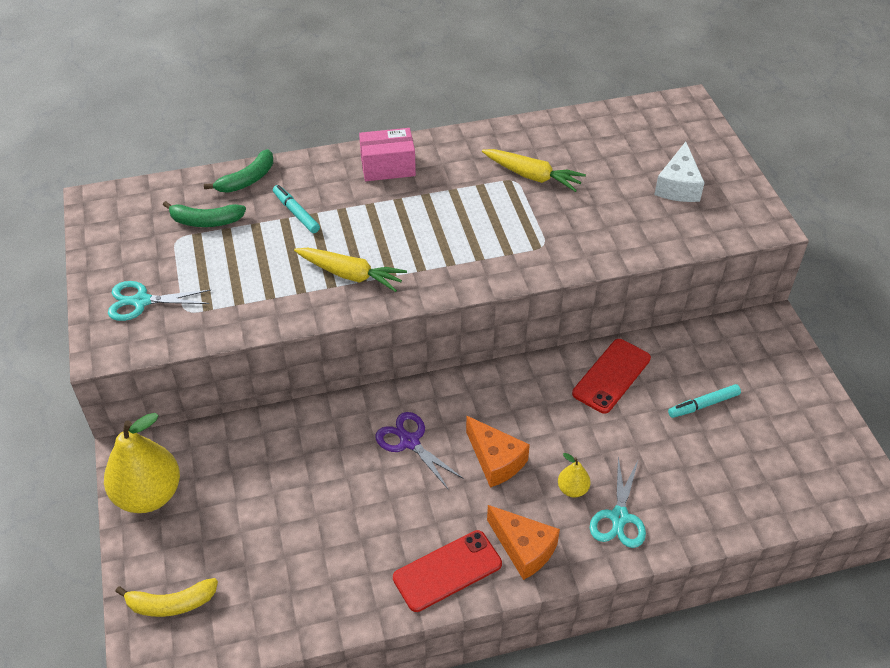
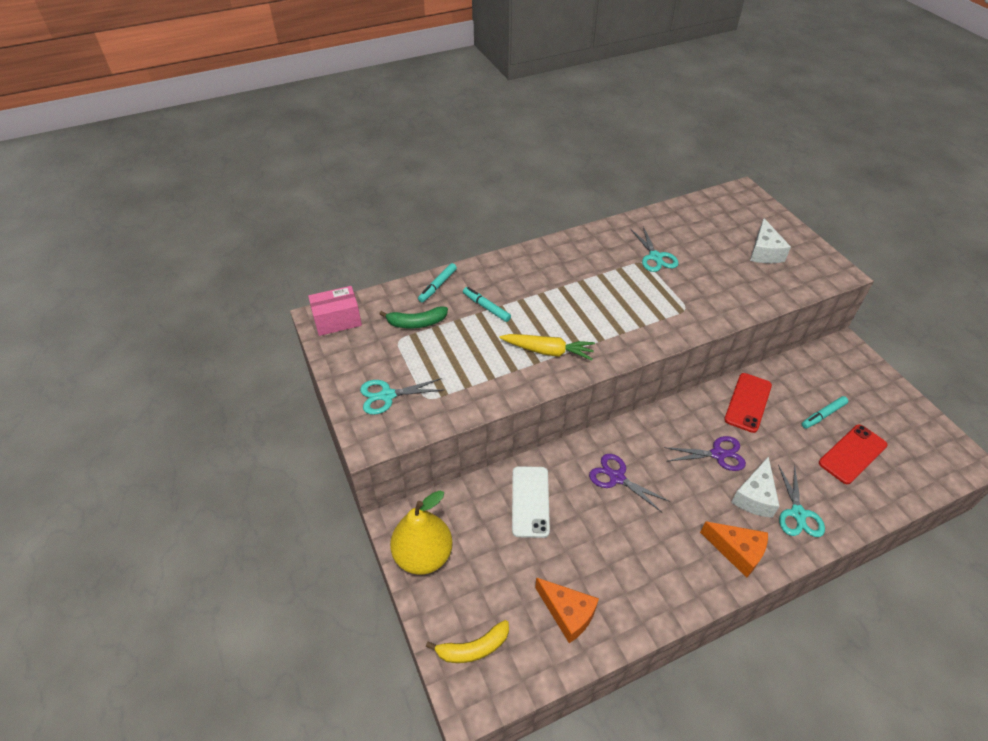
camera: 10 degrees left, 0 degrees up
green banana [204,149,273,193] -> turquoise marker [418,263,457,302]
pink box [359,128,416,181] -> pink box moved to [308,286,362,336]
red phone [393,530,502,612] -> red phone moved to [819,424,887,484]
orange cheese [466,416,530,488] -> orange cheese moved to [535,577,599,643]
yellow carrot [482,149,586,192] -> turquoise scissors [631,227,679,272]
yellow pear [558,453,590,497] -> white cheese [731,456,780,518]
none -> white phone [512,466,550,538]
none -> purple scissors [664,436,746,471]

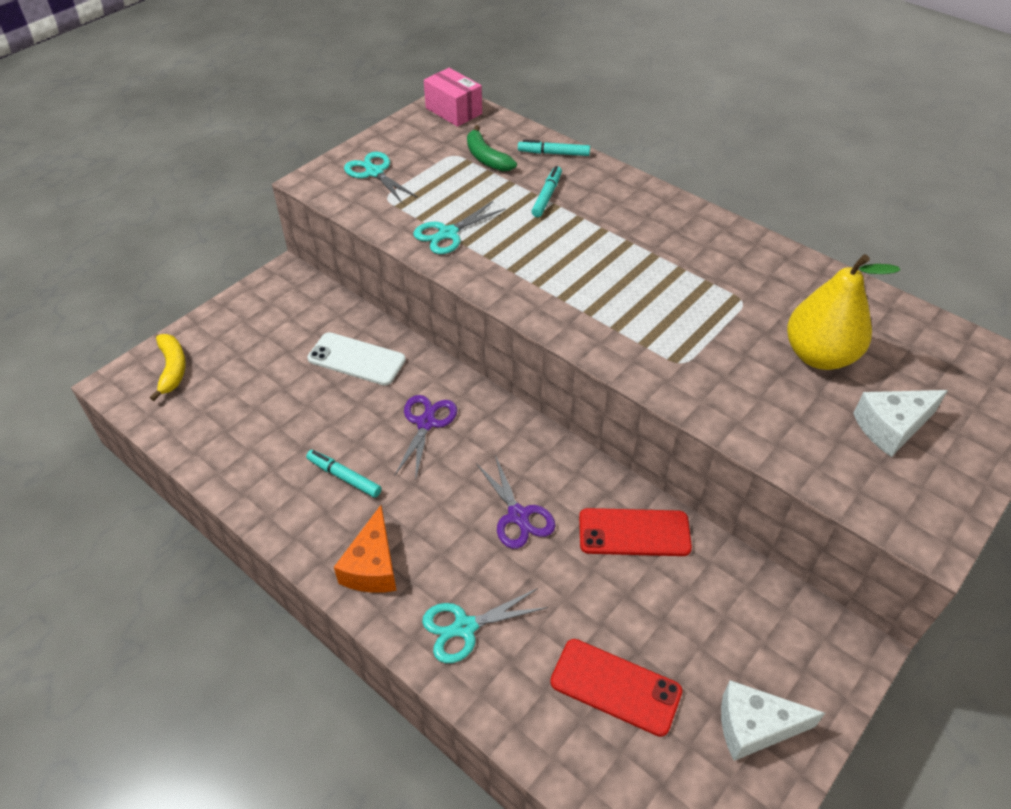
camera: 65 degrees right, 0 degrees up
yellow pear [390,491,453,575] -> yellow pear moved to [787,254,900,370]
yellow banana [426,620,509,663] -> yellow banana turned 150 degrees counterclockwise [150,334,186,401]
yellow carrot [499,334,595,360] -> none
white phone [512,466,550,538] -> white phone turned 45 degrees clockwise [307,332,406,386]
orange cheese [535,577,599,643] -> none
turquoise scissors [631,227,679,272] -> turquoise scissors moved to [413,201,506,254]
white cheese [731,456,780,518] -> white cheese moved to [721,680,825,761]
turquoise marker [802,396,848,429] -> turquoise marker moved to [306,450,381,498]

